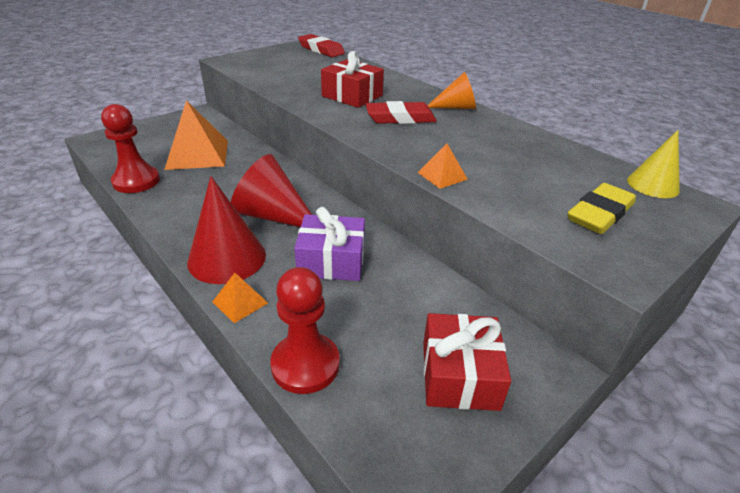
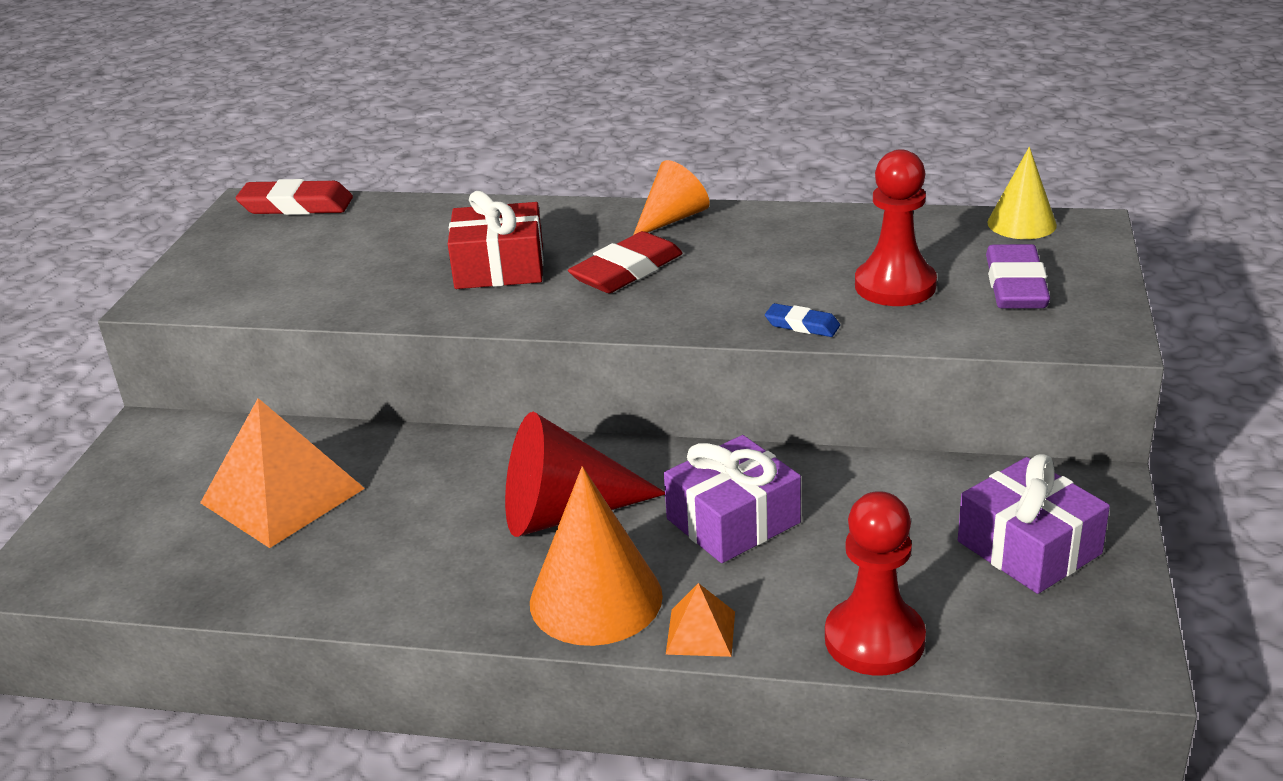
camera: 35 degrees left, 5 degrees down
red pawn [101,104,160,193] -> red pawn moved to [855,149,937,306]
red cone [187,176,266,284] -> orange cone [530,466,663,646]
orange pyramid [418,144,468,189] -> blue eraser [765,303,840,337]
red gift [423,313,511,411] -> purple gift [958,454,1110,594]
yellow eraser [568,183,636,234] -> purple eraser [986,244,1050,308]

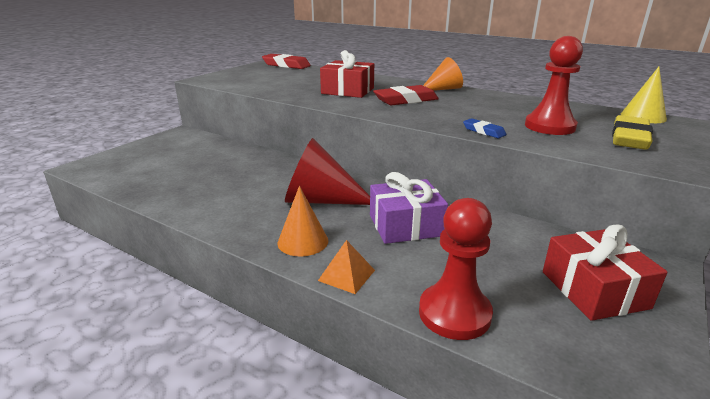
camera: 20 degrees right, 5 degrees down
orange pyramid [200,398,365,548] -> none
orange cone [530,466,663,646] -> orange cone [278,186,328,256], size x0.63
purple gift [958,454,1110,594] -> red gift [543,225,668,321]
purple eraser [986,244,1050,308] -> yellow eraser [612,115,653,150]

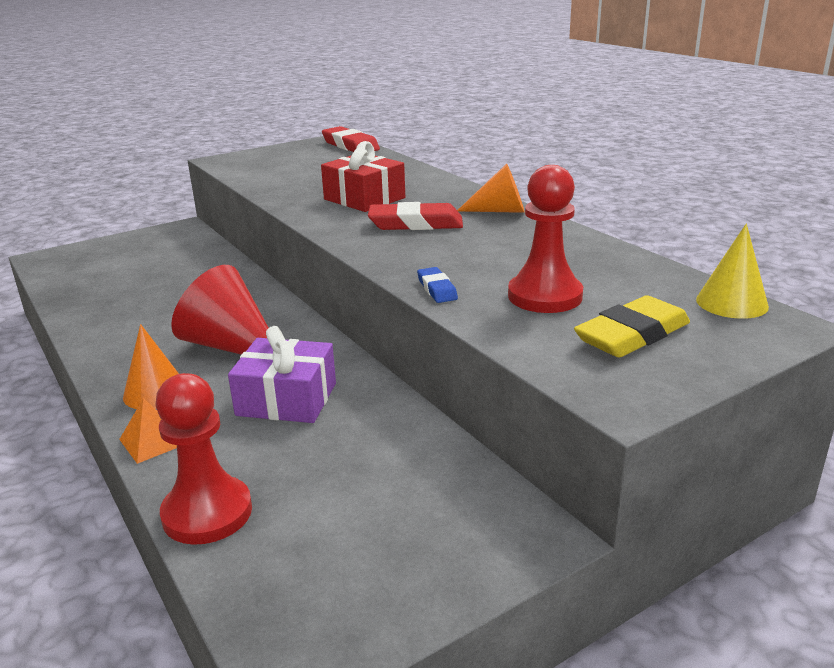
camera: 25 degrees right, 0 degrees up
red gift [543,225,668,321] -> none

